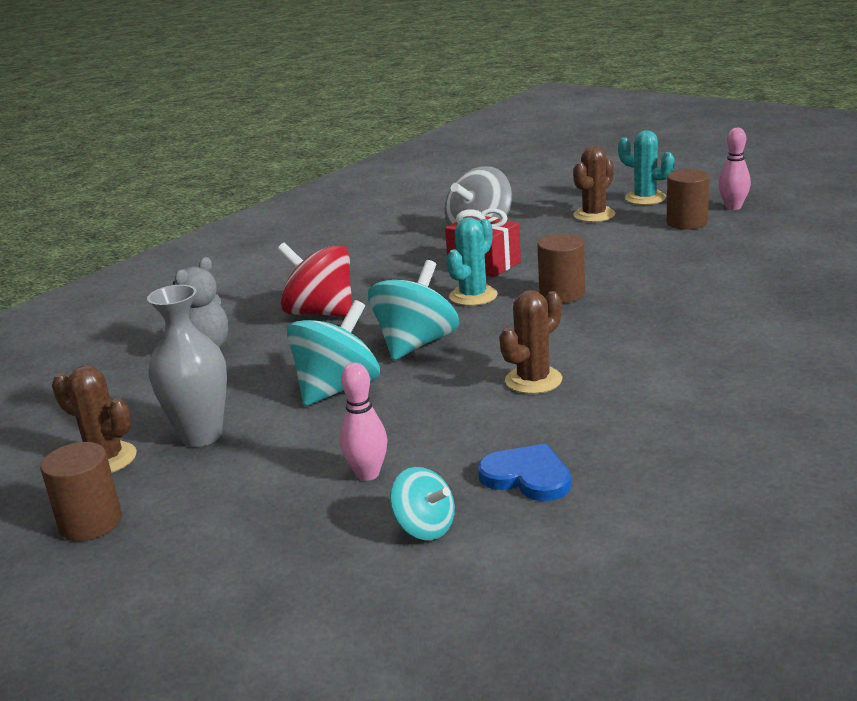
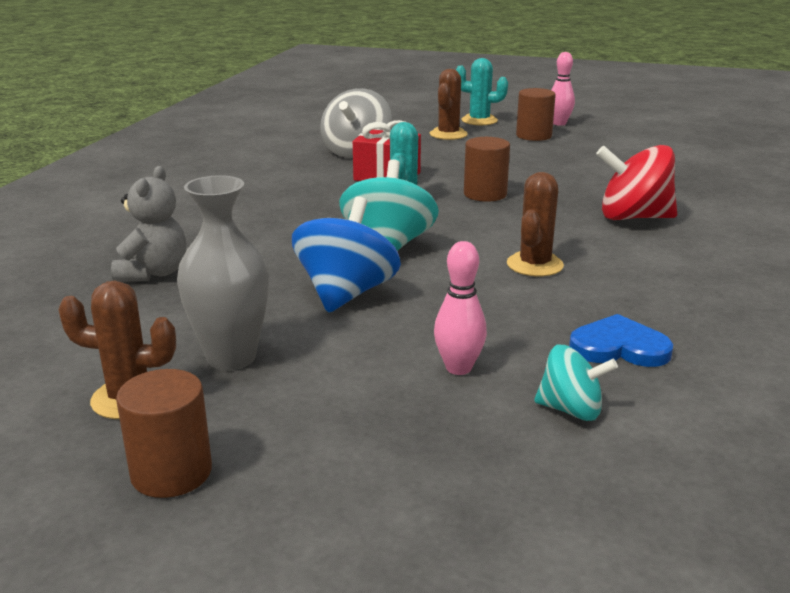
camera: 25 degrees left, 0 degrees up
red spinning top [277,242,352,317] -> red spinning top moved to [596,145,677,220]
turquoise spinning top [287,300,380,406] -> blue spinning top [292,196,401,313]

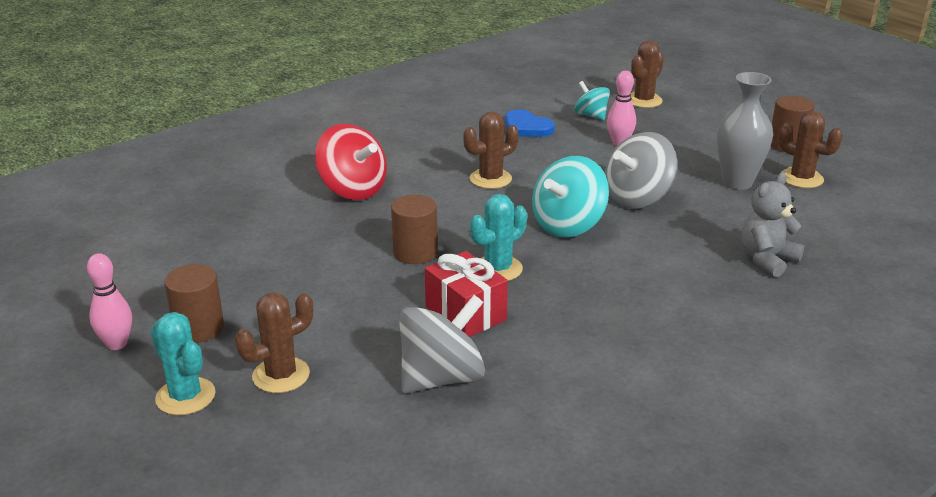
camera: 145 degrees left, 5 degrees up
blue spinning top [292,196,401,313] -> grey spinning top [605,132,677,209]
none -> brown cactus [630,40,664,108]

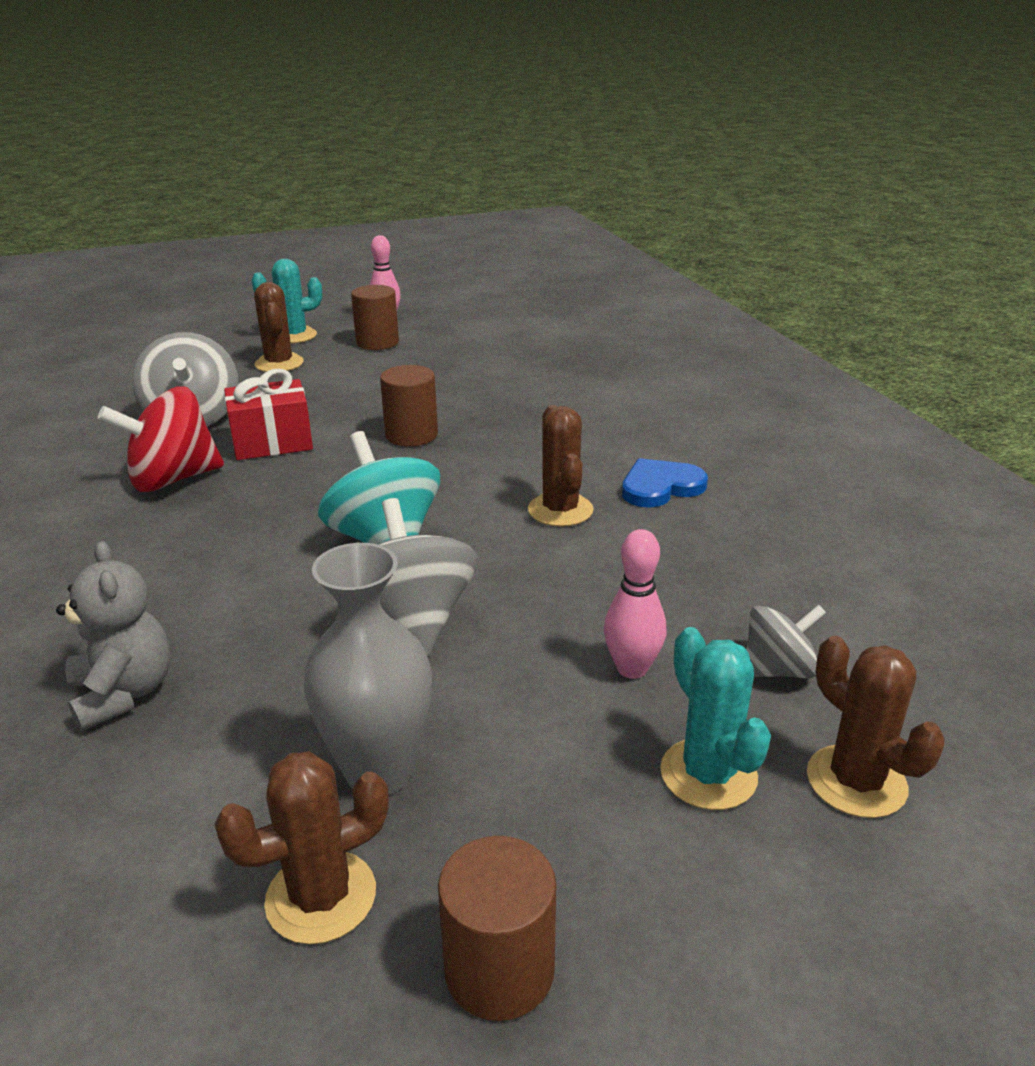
camera: 110 degrees right, 0 degrees up
red spinning top [315,124,387,200] -> red spinning top moved to [98,386,224,492]
turquoise cactus [470,194,527,281] -> turquoise cactus moved to [660,627,771,810]
blue heart [505,109,555,137] -> blue heart moved to [622,458,708,508]
turquoise spinning top [574,81,610,120] -> grey spinning top [746,605,826,678]

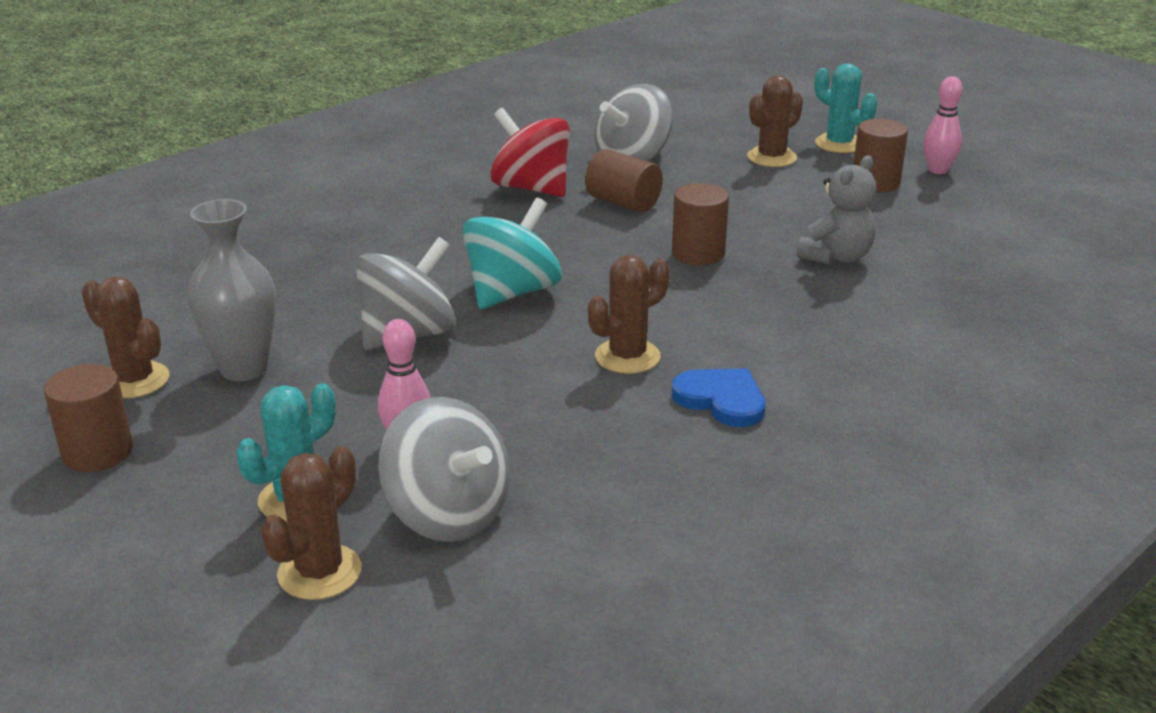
camera: 65 degrees right, 0 degrees up
grey teddy bear [56,541,170,731] -> grey teddy bear moved to [797,155,876,265]
red gift [224,369,313,460] -> brown cylinder [585,149,663,213]
grey spinning top [746,605,826,678] -> grey spinning top [378,397,510,542], size x1.72

